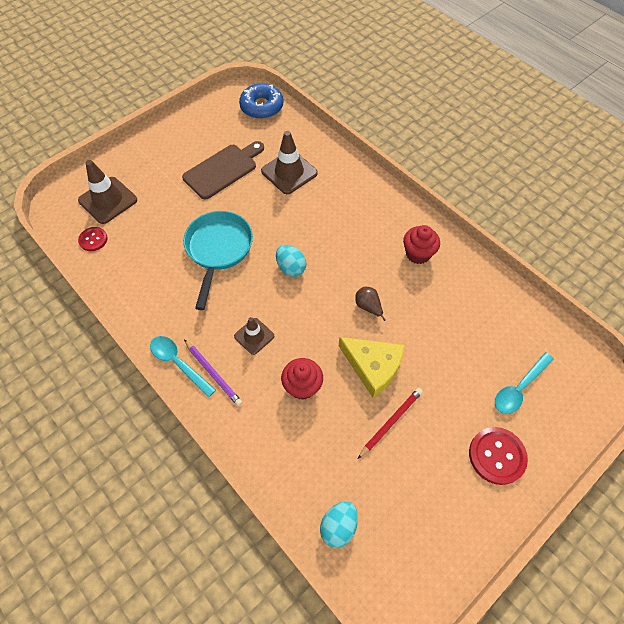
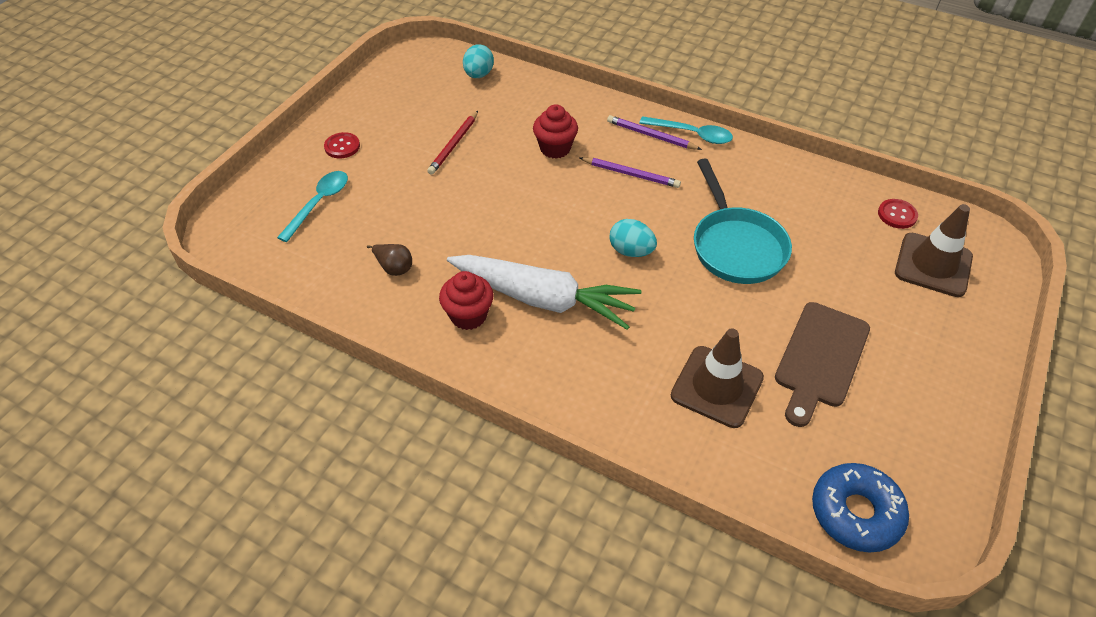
camera: 160 degrees right, 10 degrees down
brown traffic cone [234,317,274,355] -> purple pencil [580,157,681,188]
yellow cheese [339,337,405,398] -> none
brown pear [355,287,386,321] -> brown pear moved to [367,244,412,276]
red button [469,427,528,485] -> red button [324,132,360,158], size x0.61
none -> white carrot [447,255,642,330]

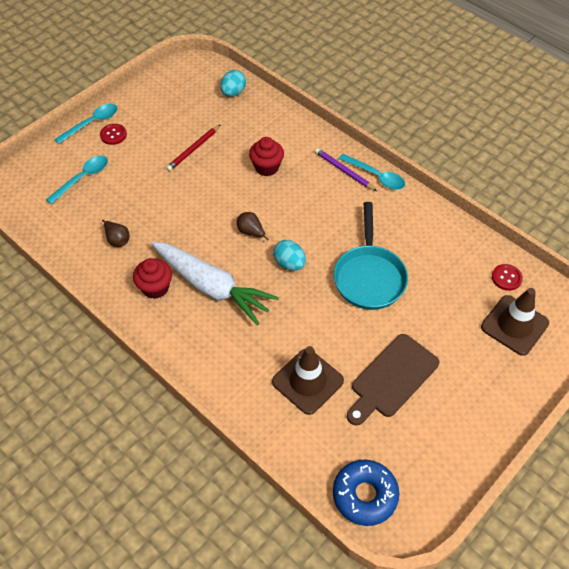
camera: 15 degrees right, 5 degrees up
purple pencil [580,157,681,188] -> none
none -> turquoise spoon [55,104,117,144]
none -> brown pear [237,212,269,241]

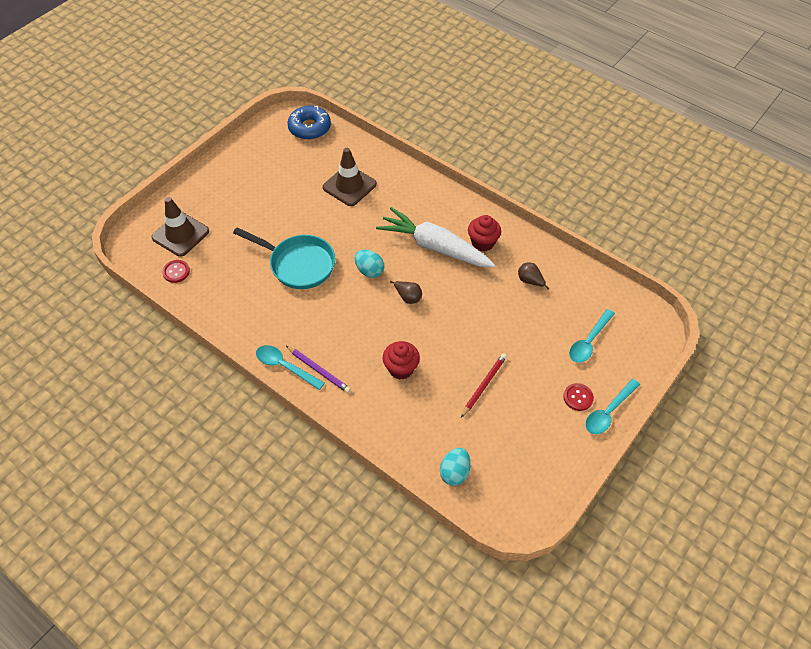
camera: 175 degrees right, 0 degrees up
turquoise pan [334,202,408,310] -> turquoise pan turned 120 degrees clockwise [233,227,336,289]
brown cutting board [347,334,439,426] -> none

